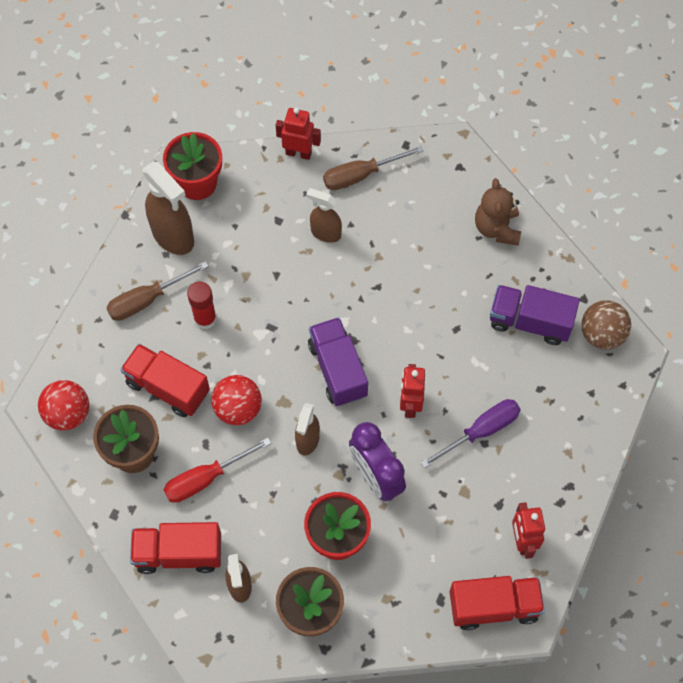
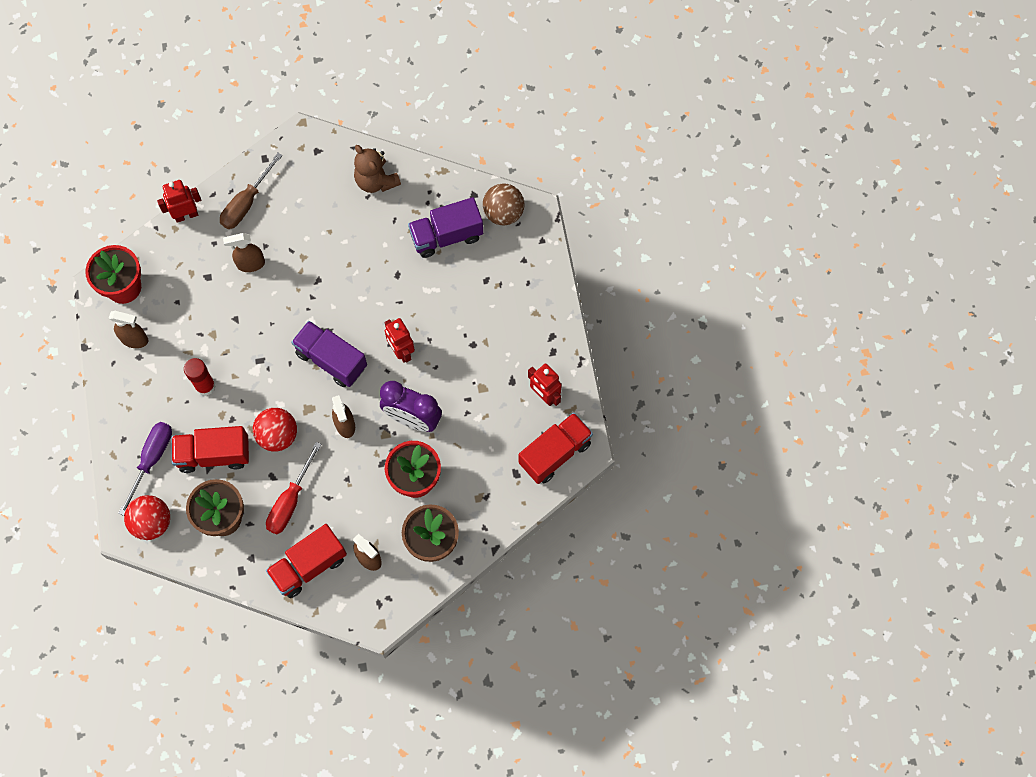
camera: 35 degrees left, 5 degrees up
brown screwdriver [106,261,209,321] -> none
brown spray bottle [143,161,194,255] -> brown spray bottle [109,311,148,348], size x0.60
purple screwdriver [421,399,520,468] -> purple screwdriver moved to [118,422,172,516]

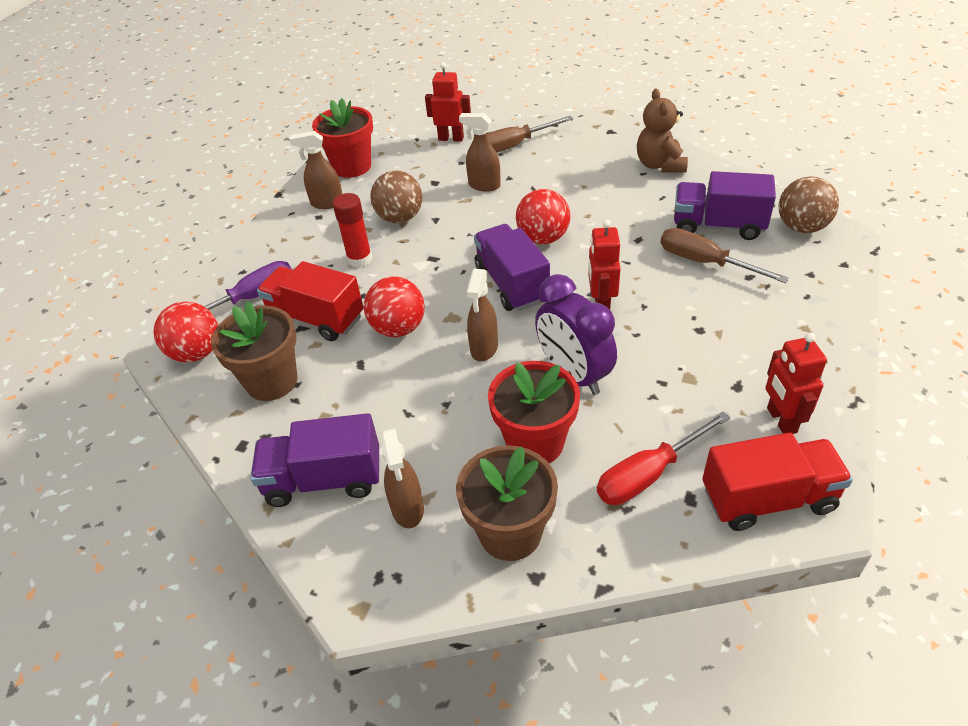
camera: 35 degrees right, 25 degrees down
brown spray bottle [109,311,148,348] -> brown spray bottle turned 135 degrees clockwise [289,131,342,209]
red screwdriver [266,442,322,534] -> red screwdriver moved to [597,412,730,505]
red truck [266,524,347,598] -> purple truck [250,413,379,507]
none -> brown ball [370,170,422,223]
none -> red ball [516,189,570,244]
none -> brown screwdriver [661,228,789,283]

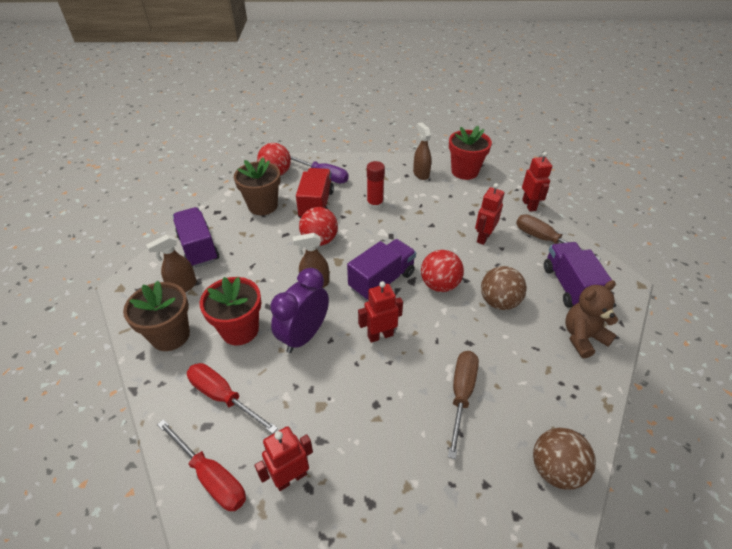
camera: 65 degrees right, 0 degrees up
brown ball [370,170,422,223] -> brown ball moved to [481,266,527,310]
brown spray bottle [459,113,501,192] -> red robot [475,183,504,245]
purple truck [674,171,776,240] -> purple truck moved to [544,242,612,308]
red truck [702,433,853,531] -> red screwdriver [157,419,246,511]

